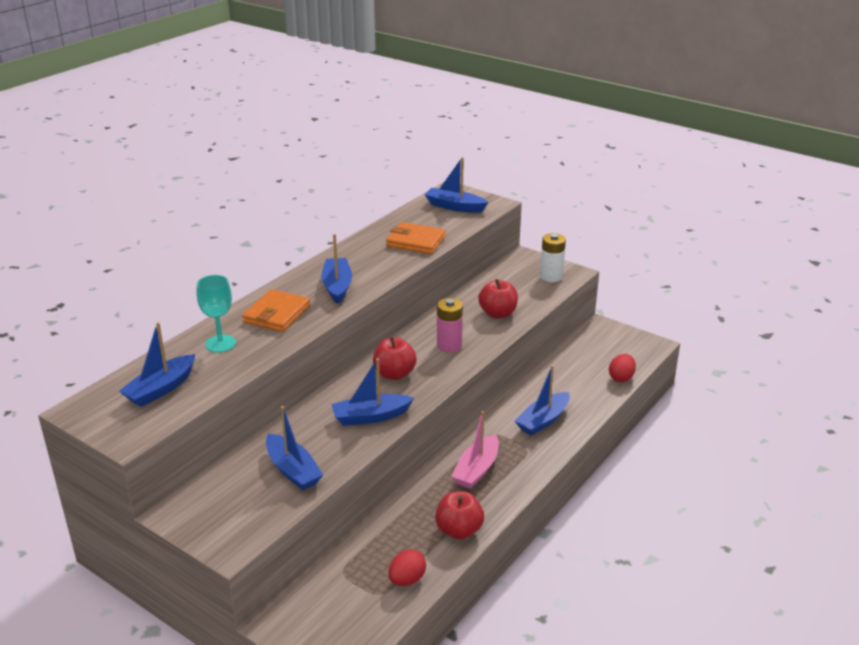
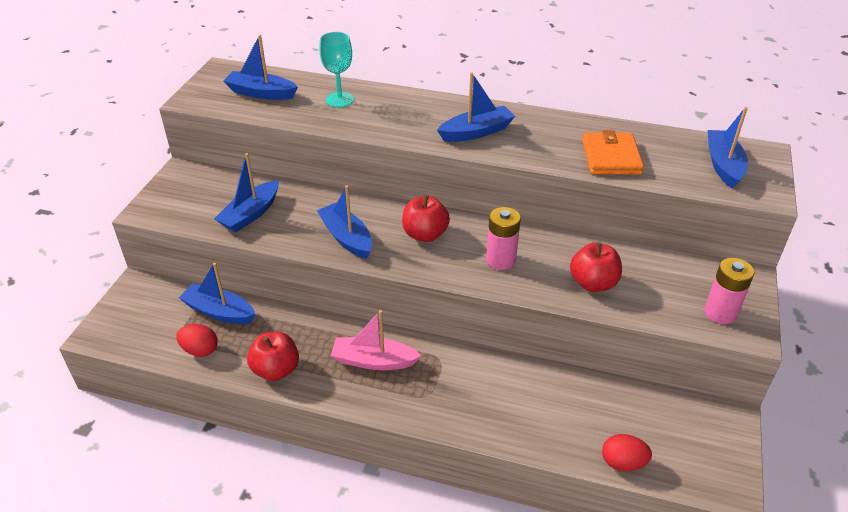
camera: 70 degrees right, 10 degrees up
orange wallet [242,289,311,332] -> none
blue boat [514,365,570,436] -> blue boat moved to [179,263,256,324]
white battery [540,233,566,282] -> pink battery [704,258,754,324]

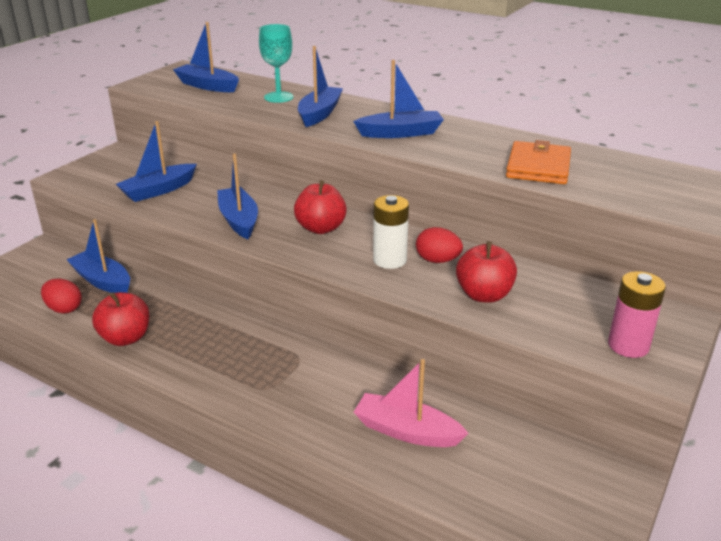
camera: 15 degrees right, 10 degrees down
pink boat [331,310,421,370] -> pink boat moved to [354,359,469,447]
pink battery [486,207,521,270] -> white battery [373,195,409,269]
red egg [602,434,652,471] -> red egg moved to [416,227,463,263]
blue boat [708,107,748,189] -> blue boat moved to [298,46,343,127]

